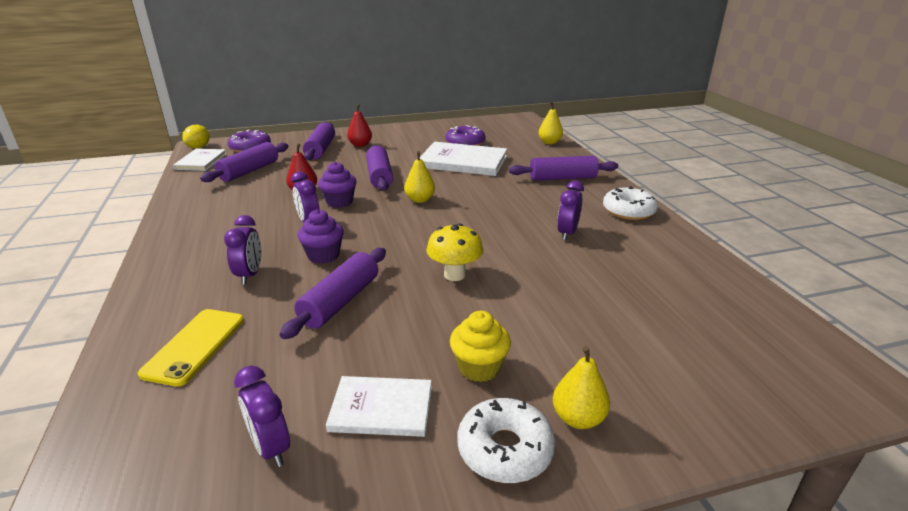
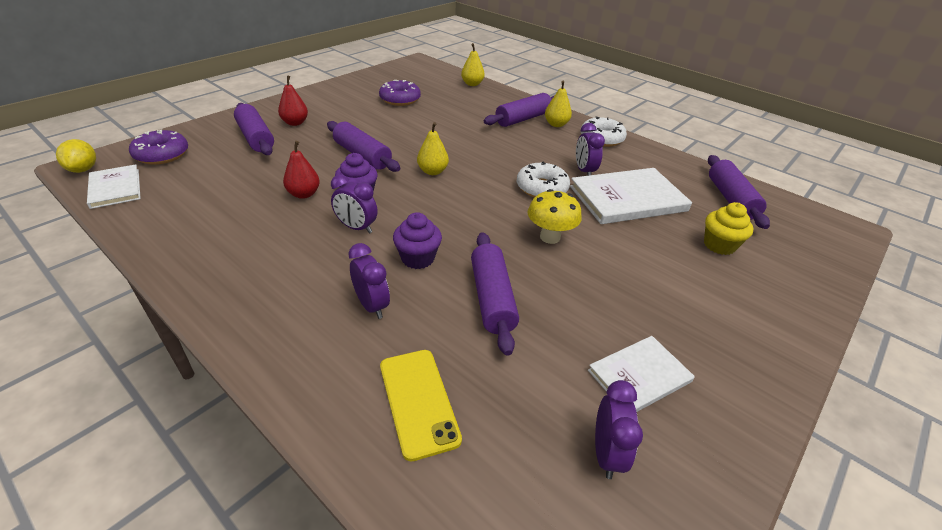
camera: 35 degrees left, 10 degrees up
purple rolling pin [200,142,288,182] -> purple rolling pin moved to [708,155,770,229]
purple clock [234,366,290,467] -> purple clock turned 105 degrees counterclockwise [595,380,643,479]
white book [420,142,507,176] -> white book moved to [570,168,692,224]
yellow cupcake [450,311,511,382] -> yellow cupcake moved to [704,202,753,255]
white donut [458,398,555,483] -> white donut moved to [517,162,570,197]
yellow pear [553,346,610,429] -> yellow pear moved to [545,81,572,127]

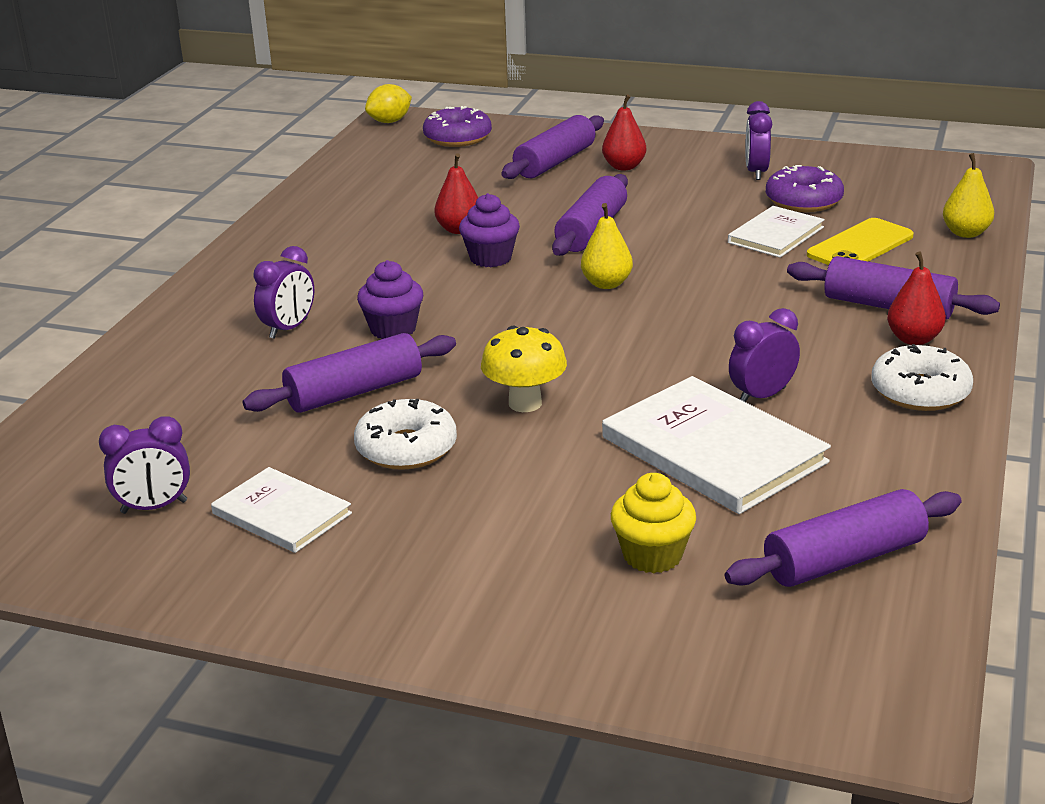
camera: 70 degrees right, 10 degrees down
white book [87,164,141,209] -> white book moved to [728,206,825,258]
purple clock [331,174,378,234] -> purple clock moved to [745,101,772,180]
yellow phone [380,350,462,462] -> yellow phone moved to [807,218,914,265]
white donut [517,162,570,197] -> white donut moved to [354,399,457,470]
yellow pear [545,81,572,127] -> red pear [887,251,946,345]

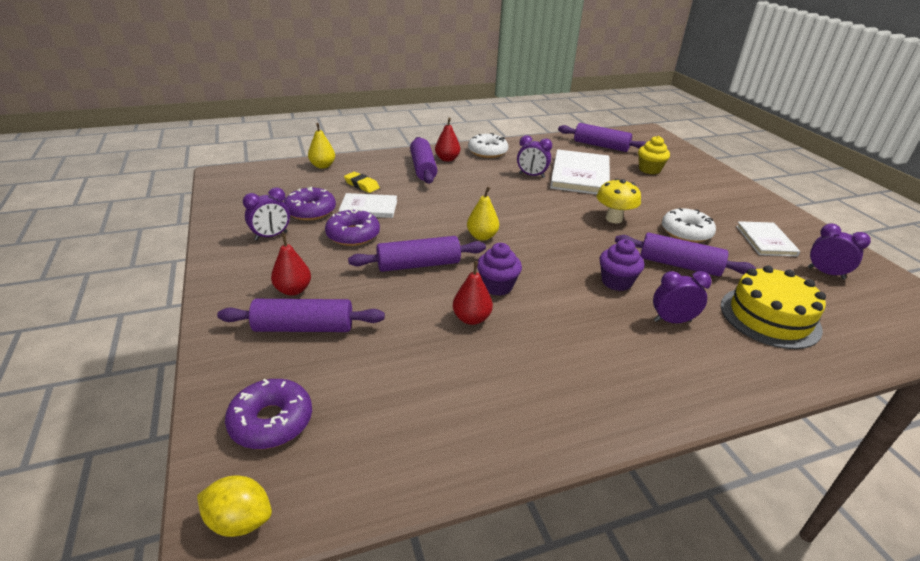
camera: 130 degrees left, 5 degrees up
yellow phone [807,218,914,265] -> yellow eraser [344,172,380,193]
none -> purple donut [325,208,380,246]
none -> yellow cake [721,265,826,349]

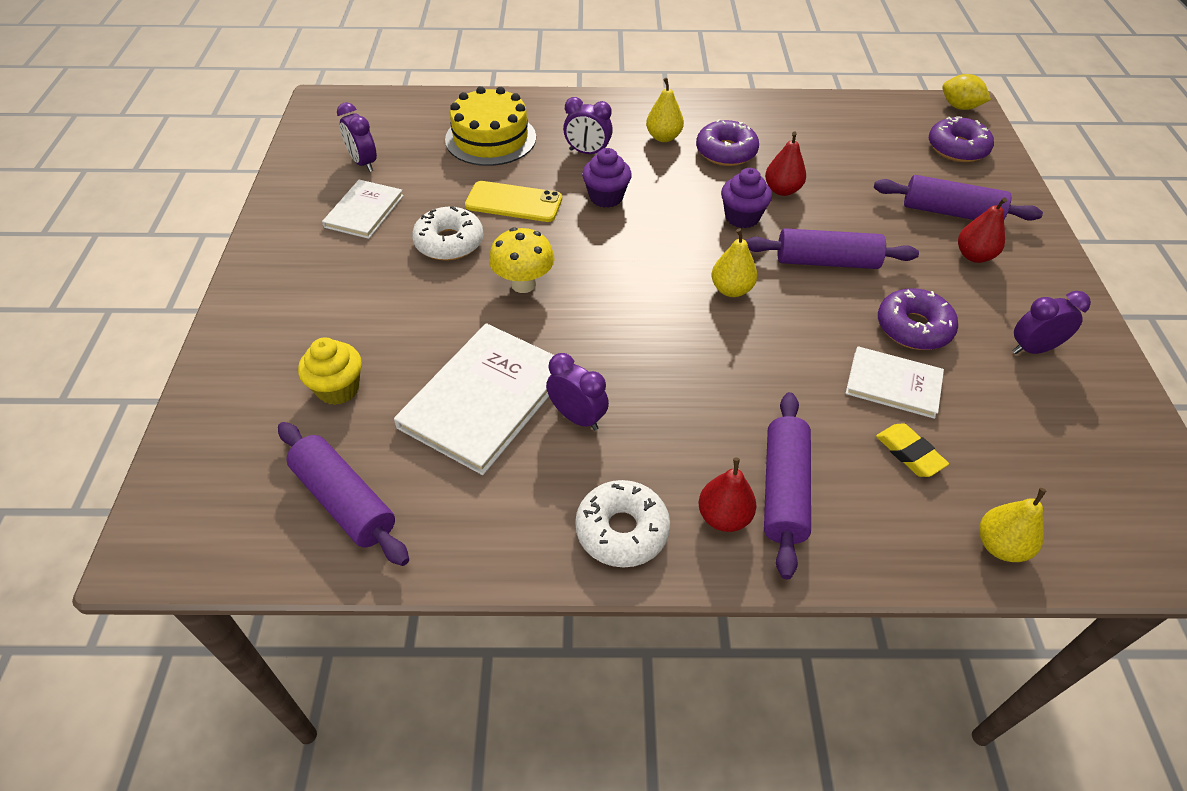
camera: 160 degrees left, 15 degrees up
purple donut [284,187,336,221] -> purple donut moved to [696,119,759,166]
purple rolling pin [615,233,756,276] -> yellow phone [465,181,562,222]
none -> yellow pear [646,78,684,142]

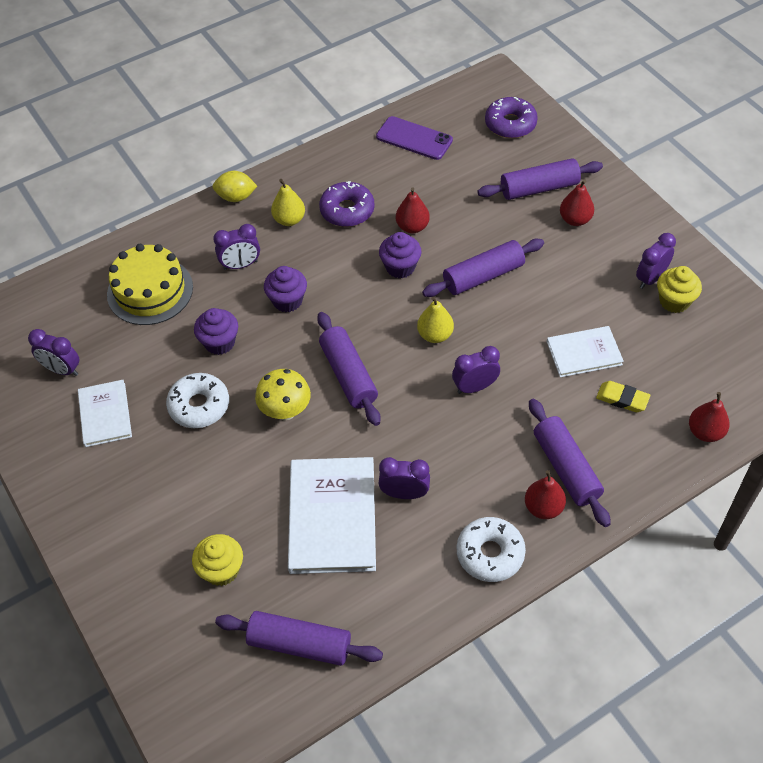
camera: 30 degrees left, 5 degrees up
yellow phone [465,181,562,222] -> purple cupcake [194,308,238,355]
purple donut [878,288,958,350] -> none
yellow lemon [942,74,991,110] -> yellow lemon moved to [212,171,257,202]
yellow pear [979,488,1046,562] -> red pear [689,392,730,442]
none -> purple rolling pin [317,312,380,426]
none -> purple phone [376,116,453,160]
none -> purple clock [452,346,500,394]
none -> yellow cupcake [657,266,702,313]

